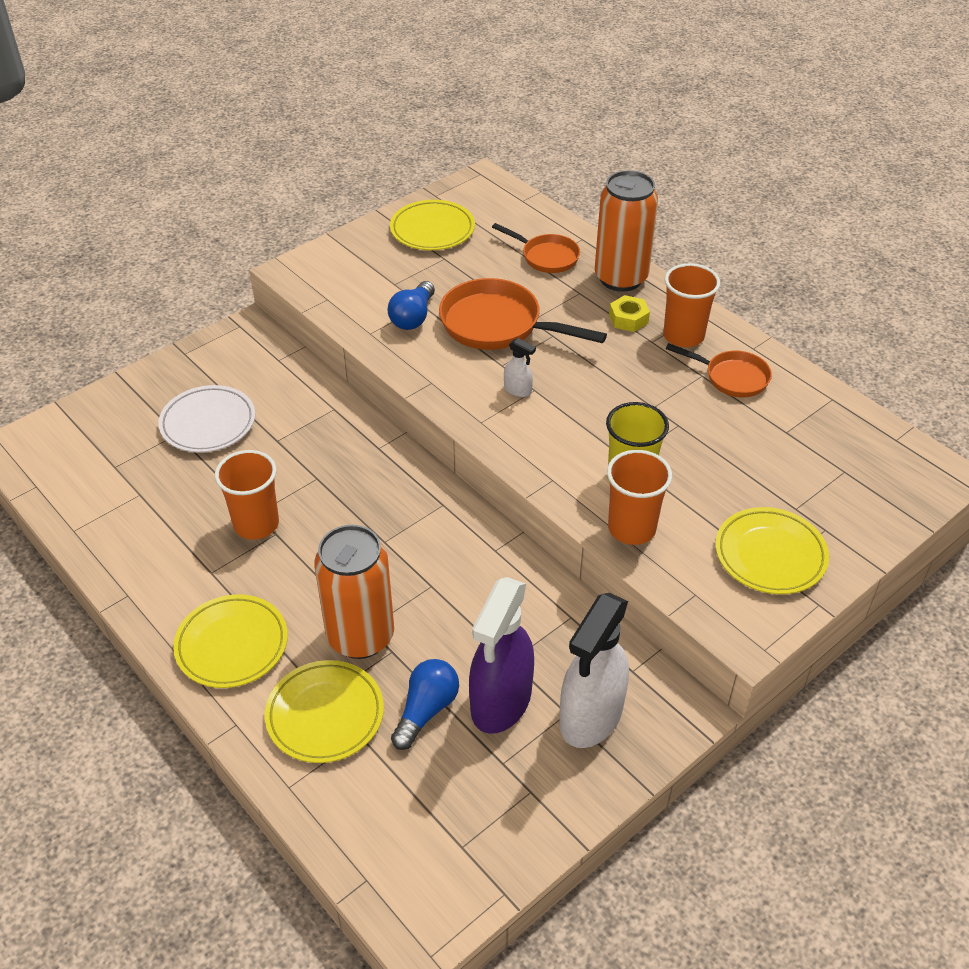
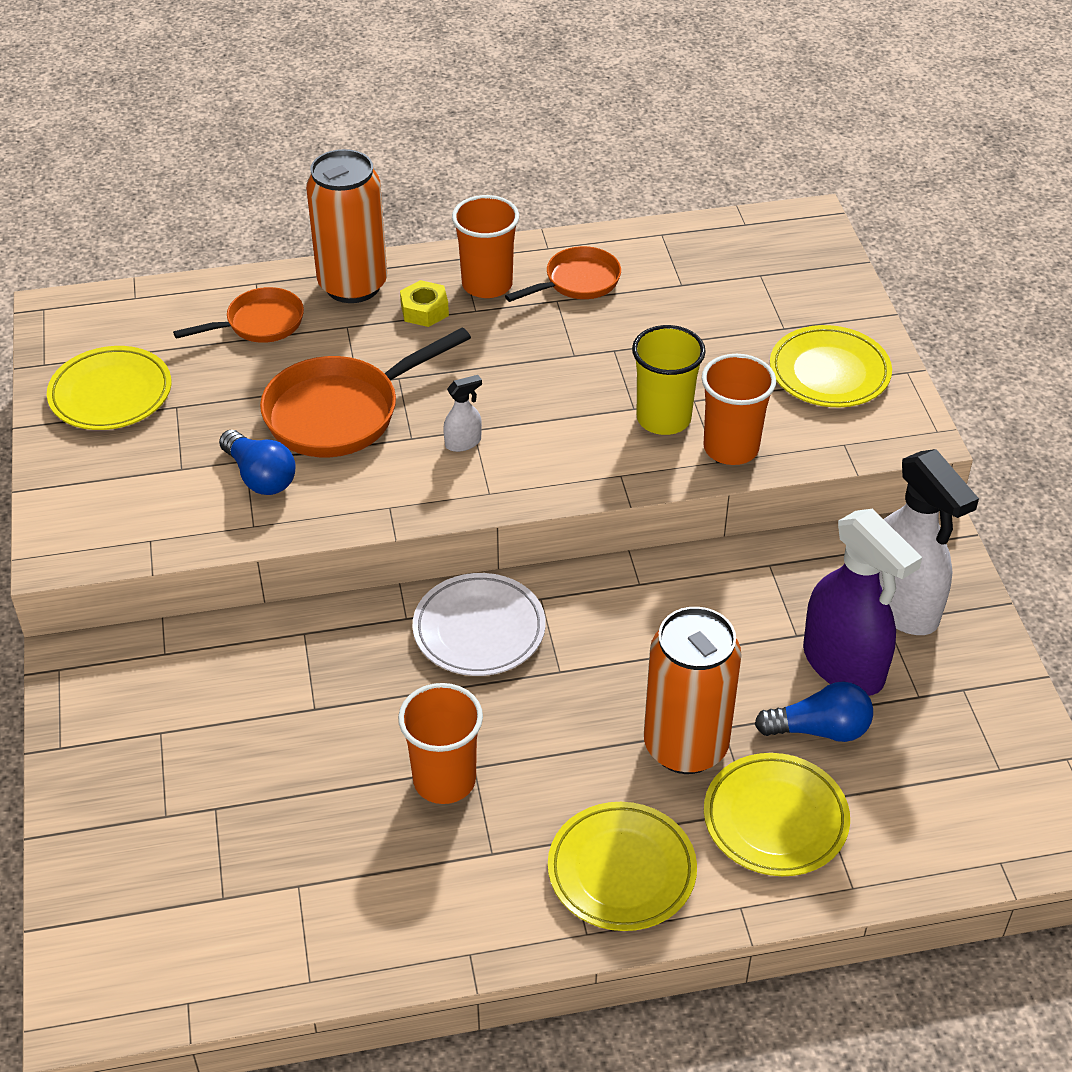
camera: 60 degrees left, 0 degrees up
white plate [158,385,255,453] -> white plate moved to [413,573,546,676]
blue light bulb [391,659,459,750] -> blue light bulb turned 120 degrees clockwise [755,681,873,742]

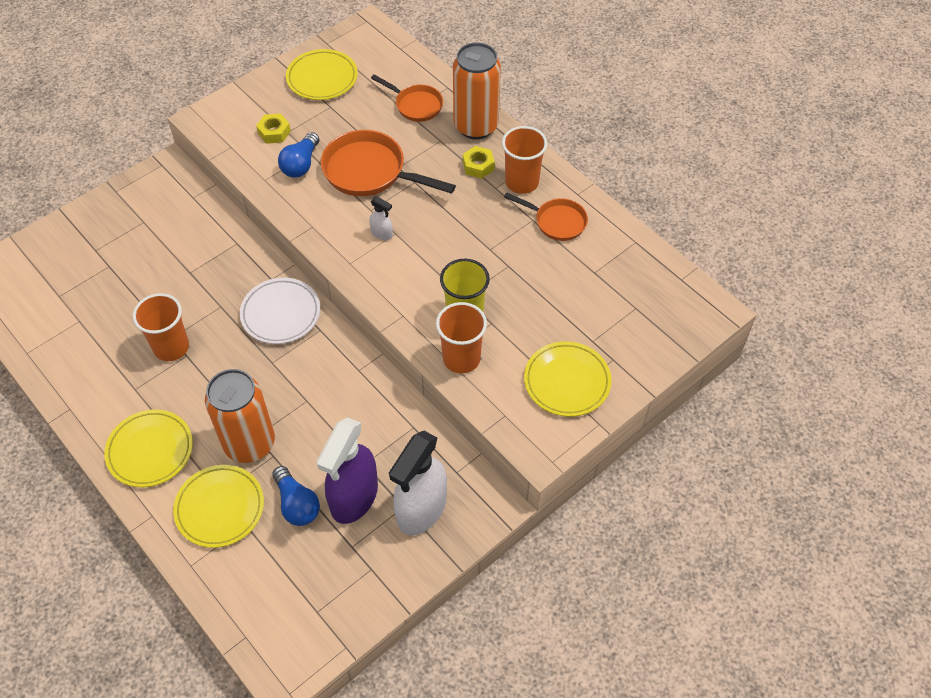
camera: 60 degrees right, 10 degrees up
none -> yellow nut [256,113,291,144]

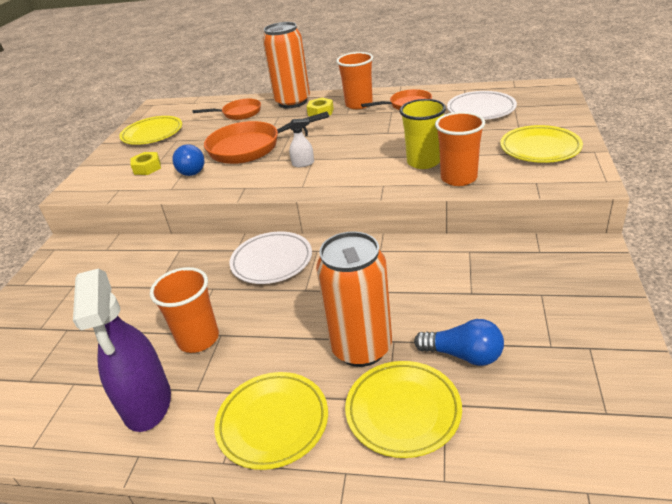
camera: 35 degrees left, 20 degrees down
purple spray bottle [316,417,378,524] -> purple spray bottle moved to [73,269,171,432]
white spray bottle [389,431,447,535] -> none
none -> white plate [447,91,517,120]

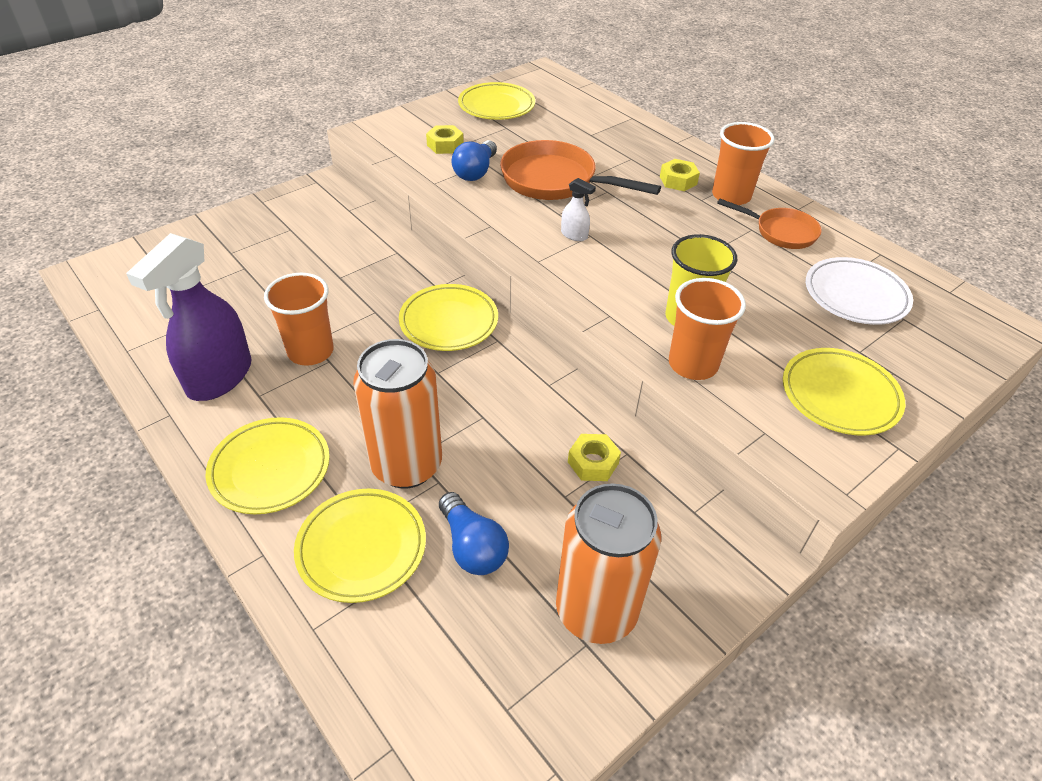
camera: 35 degrees right, 10 degrees up
orange pan [193,99,261,120] -> none
white plate [230,231,312,284] -> yellow plate [399,284,498,351]
orange can [263,22,310,108] -> orange can moved to [556,483,661,644]
none -> yellow nut [568,434,621,481]

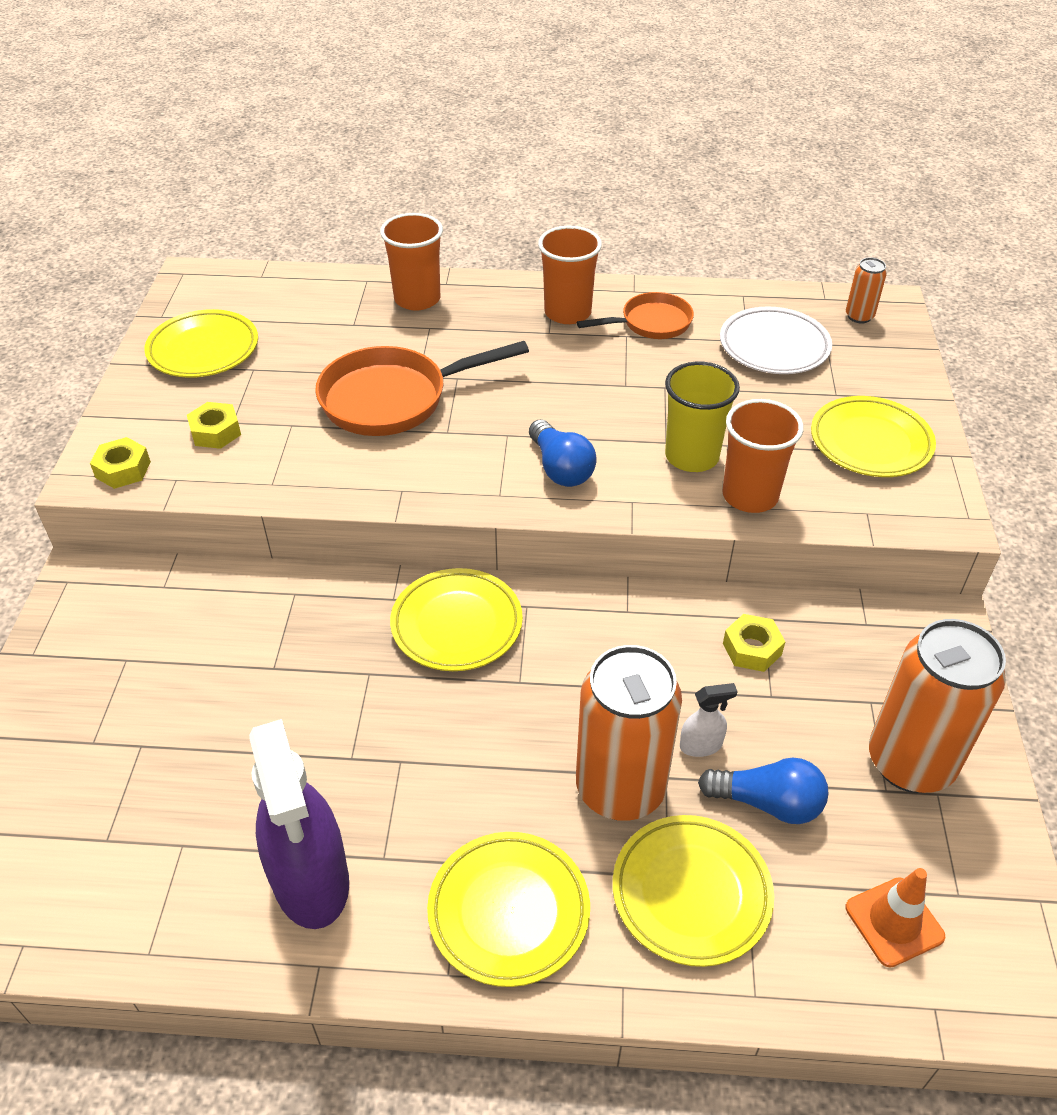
camera: 45 degrees left, 0 degrees up
orange cup [264,273,333,366] -> orange cup moved to [380,213,443,311]
blue light bulb [451,140,497,181] -> blue light bulb moved to [529,420,597,487]
white spray bottle [561,178,596,241] -> white spray bottle moved to [680,683,738,757]
yellow nut [660,159,700,191] -> yellow nut moved to [90,437,151,489]
none -> orange traffic cone [845,868,945,968]
none -> orange can [846,257,887,324]

